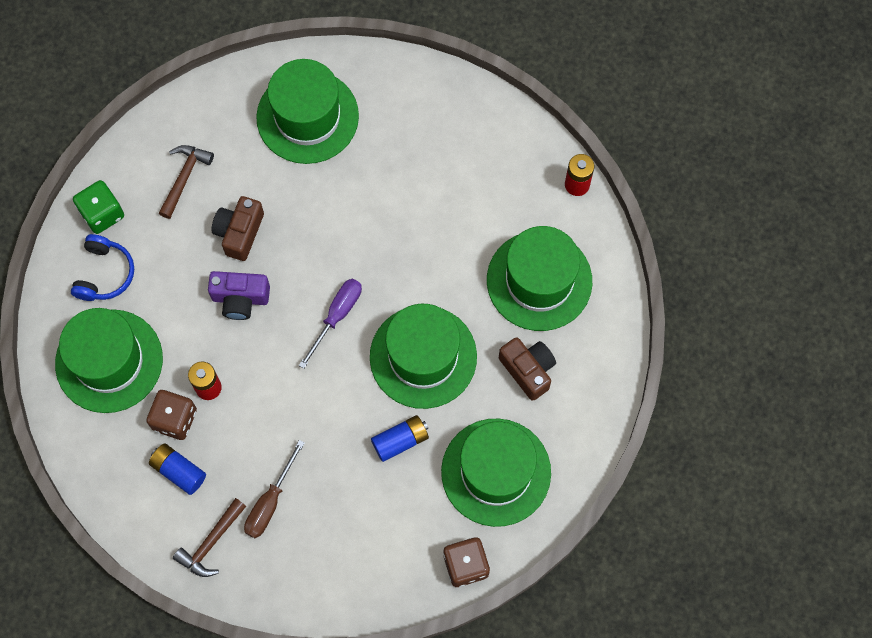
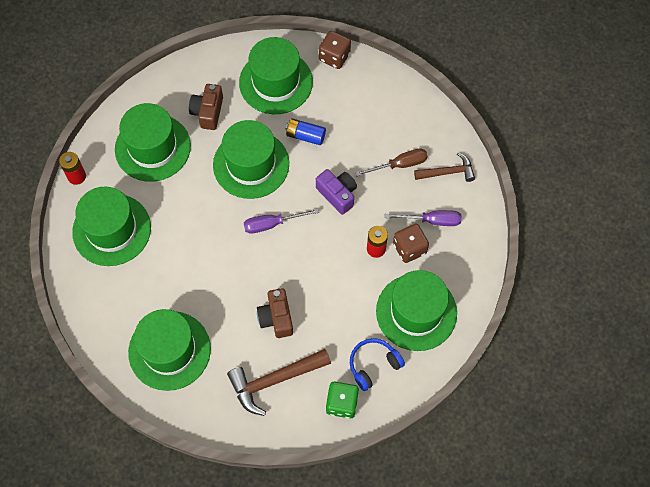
camera: 135 degrees left, 5 degrees down
blue battery [149,443,206,495] -> purple screwdriver [385,210,462,226]
brown hammer [159,145,214,219] -> brown hammer [227,349,331,416], size x1.57
purple camera [208,271,270,320] -> purple camera moved to [316,169,357,215]
brown camera [212,196,264,261] -> brown camera turned 105 degrees clockwise [257,288,293,338]
none -> green hat [72,187,151,266]

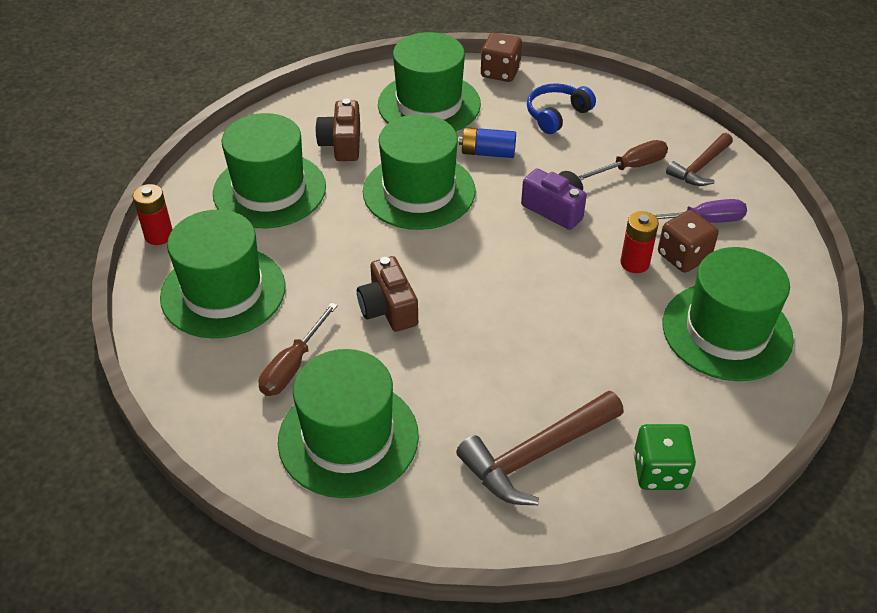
camera: 10 degrees left, 20 degrees down
purple screwdriver [244,209,319,234] -> none
brown camera [257,288,293,338] -> brown camera moved to [357,256,418,332]
blue headphones [350,338,405,391] -> blue headphones moved to [527,83,596,134]
brown hammer [414,152,475,182] -> brown hammer turned 150 degrees clockwise [666,133,733,186]
none -> brown screwdriver [259,303,338,396]

